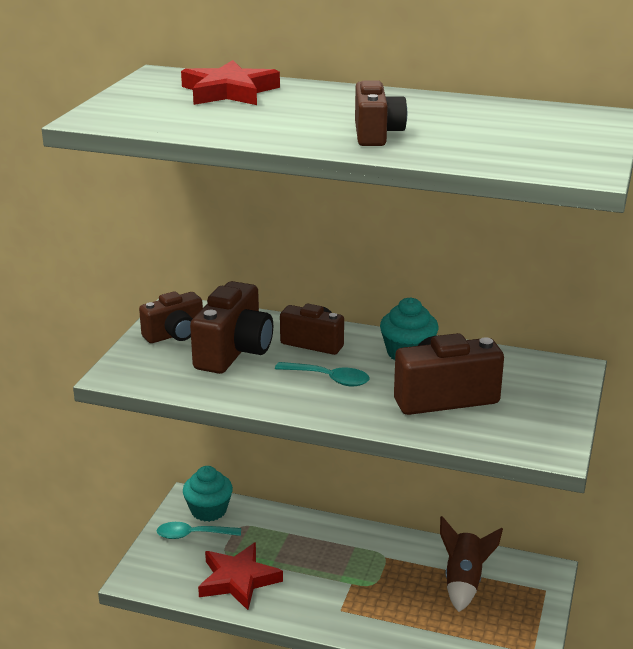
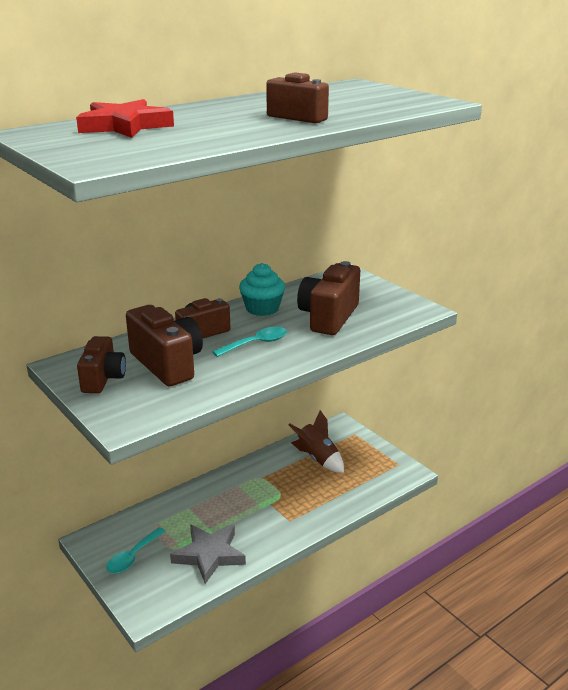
camera: 55 degrees left, 0 degrees up
turquoise cupcake [183,466,233,522] -> none
red star [198,542,283,610] -> grey star [170,524,246,584]

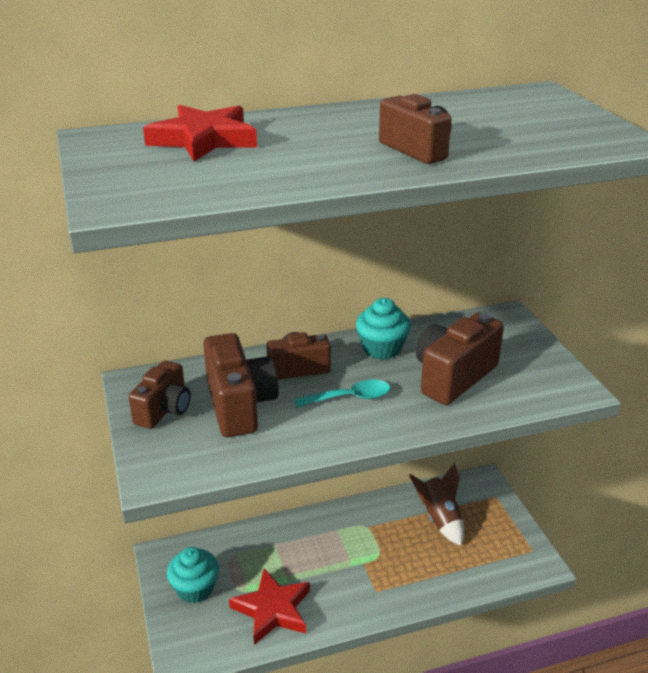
camera: 20 degrees right, 5 degrees up
turquoise spoon [106,527,166,574] -> turquoise cupcake [167,547,219,603]
grey star [170,524,246,584] -> red star [229,568,310,645]

